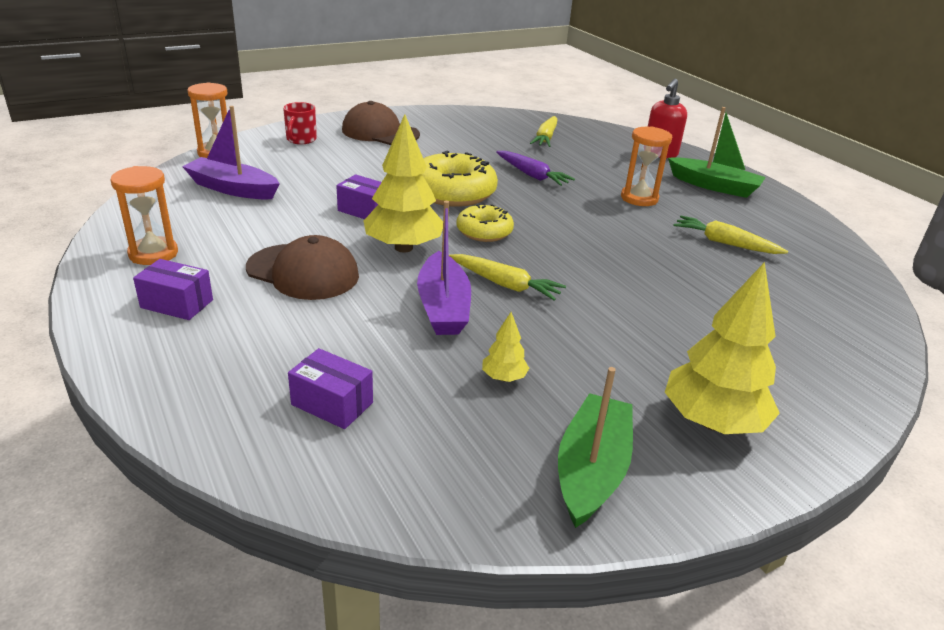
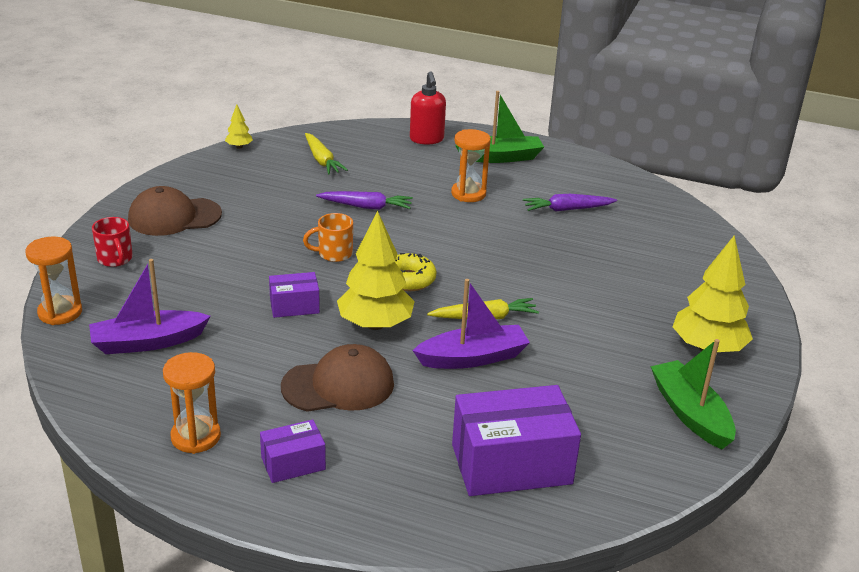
camera: 40 degrees left, 0 degrees up
purple box [288,348,373,429] -> purple box [452,385,581,496], size x1.94
purple boat [417,201,471,335] -> purple boat turned 60 degrees counterclockwise [412,279,530,369]
yellow donut [422,151,498,207] -> orange mug [303,213,353,262]
yellow tree [482,312,529,382] -> yellow tree moved to [225,104,253,149]
yellow carrot [674,216,788,254] -> purple carrot [523,194,617,212]

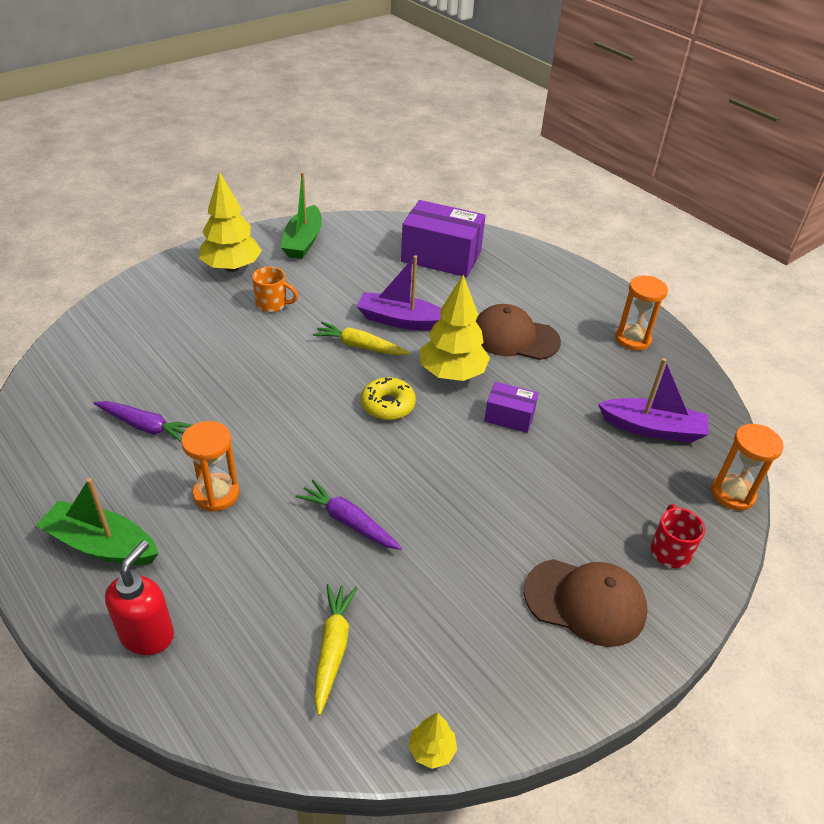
camera: 150 degrees left, 10 degrees up
purple box [260,419,326,483] -> none
orange mug [303,213,353,262] -> orange mug moved to [252,267,298,312]

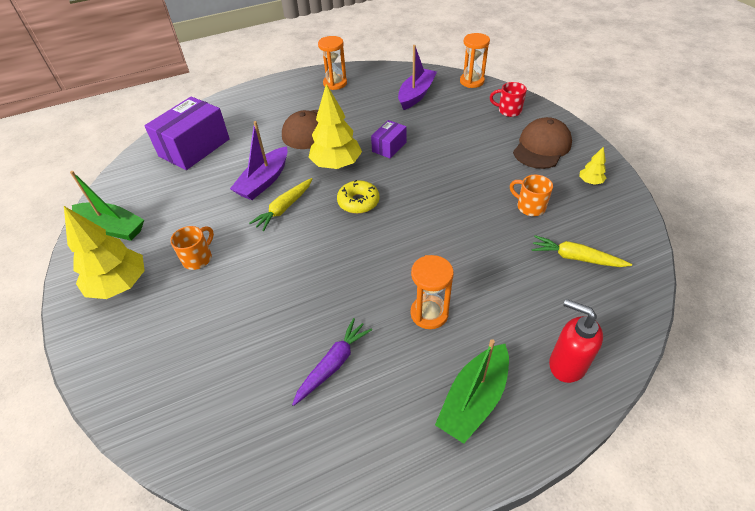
camera: 70 degrees left, 5 degrees up
purple carrot [295,480,402,550] -> none
yellow tree [409,713,457,769] -> yellow tree moved to [579,146,606,185]
none -> orange mug [510,175,553,216]

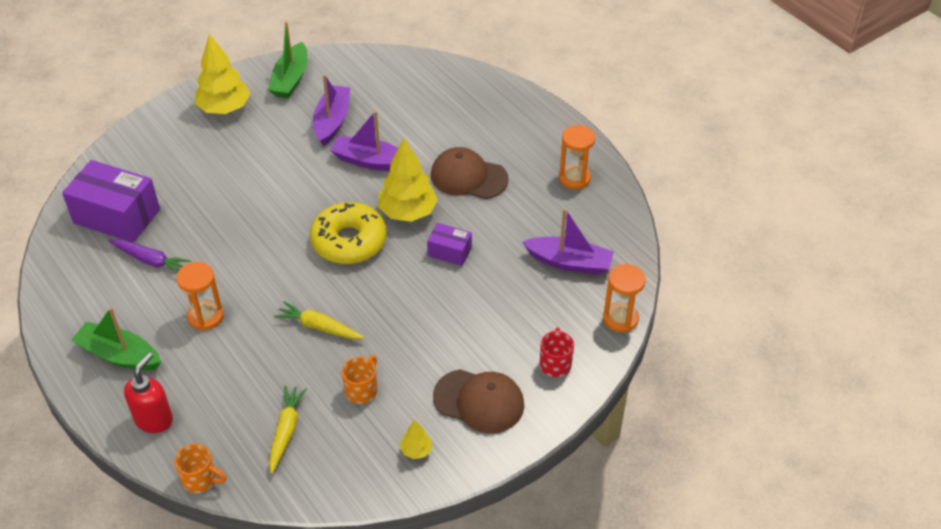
camera: 75 degrees right, 0 degrees up
purple box [144,96,230,170] -> purple box moved to [62,160,160,243]
orange mug [170,226,214,270] -> orange mug moved to [174,444,227,493]
yellow carrot [249,178,312,231] -> yellow carrot moved to [274,301,364,339]
yellow donut [337,180,380,214] -> yellow donut [310,202,386,264], size x1.66
none -> purple boat [313,74,350,146]

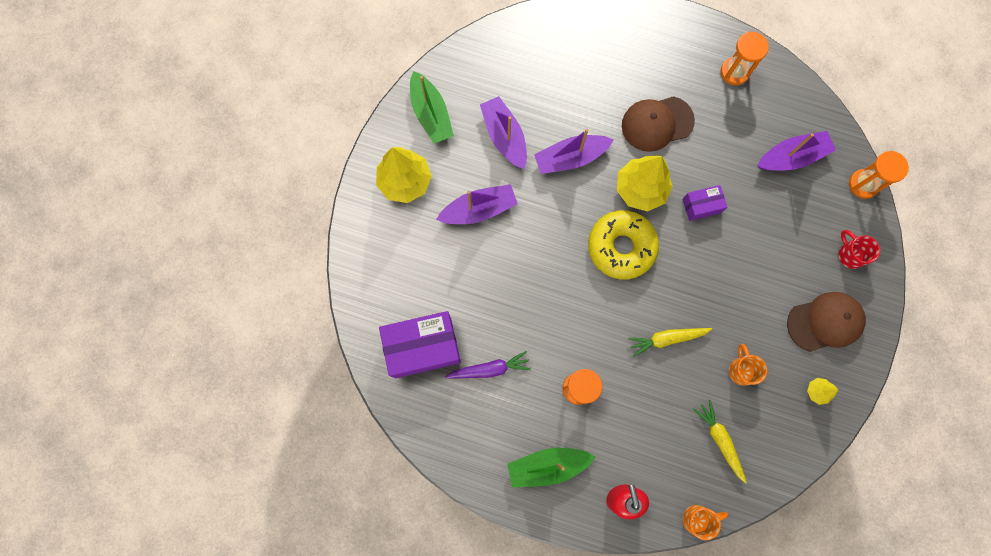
camera: 35 degrees left, 30 degrees up
none -> purple boat [436,184,518,224]

